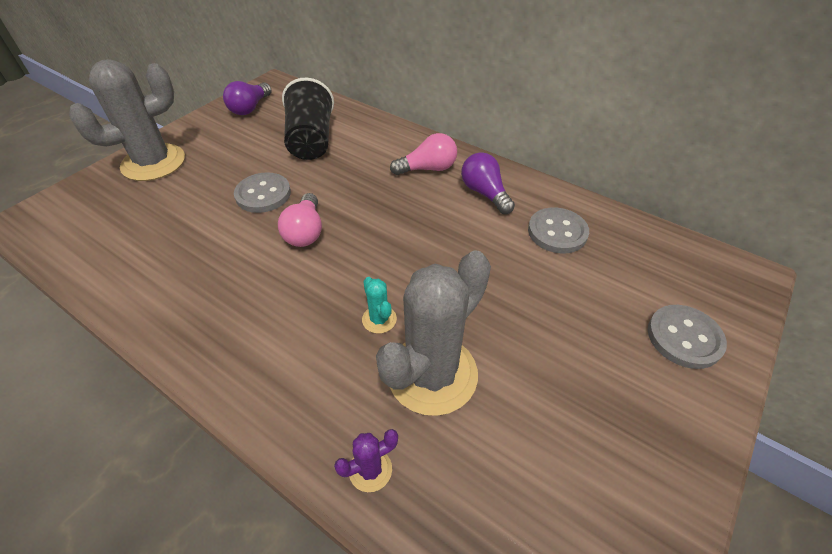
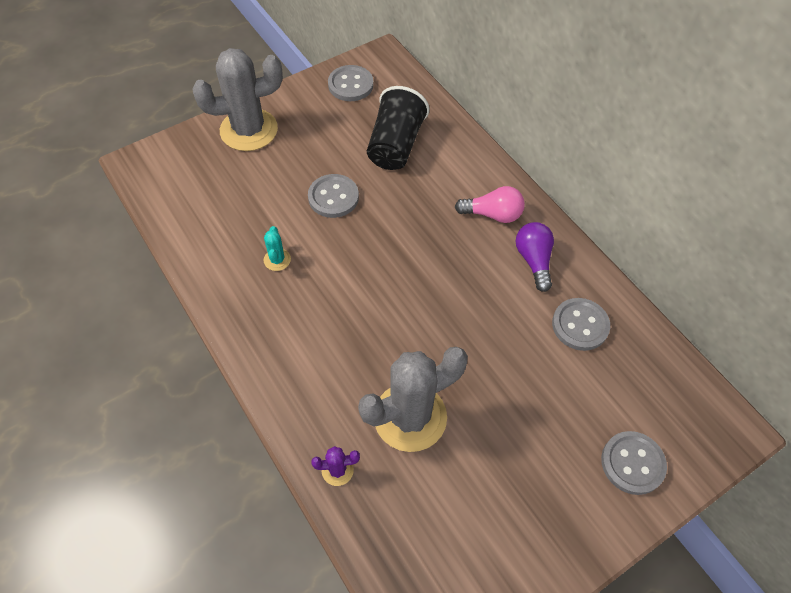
camera: 20 degrees right, 10 degrees up
purple light bulb [223,81,272,115] -> grey button [328,65,373,101]
pink light bulb [278,193,322,247] -> none
turquoise cactus [362,277,397,334] -> turquoise cactus moved to [264,226,291,271]

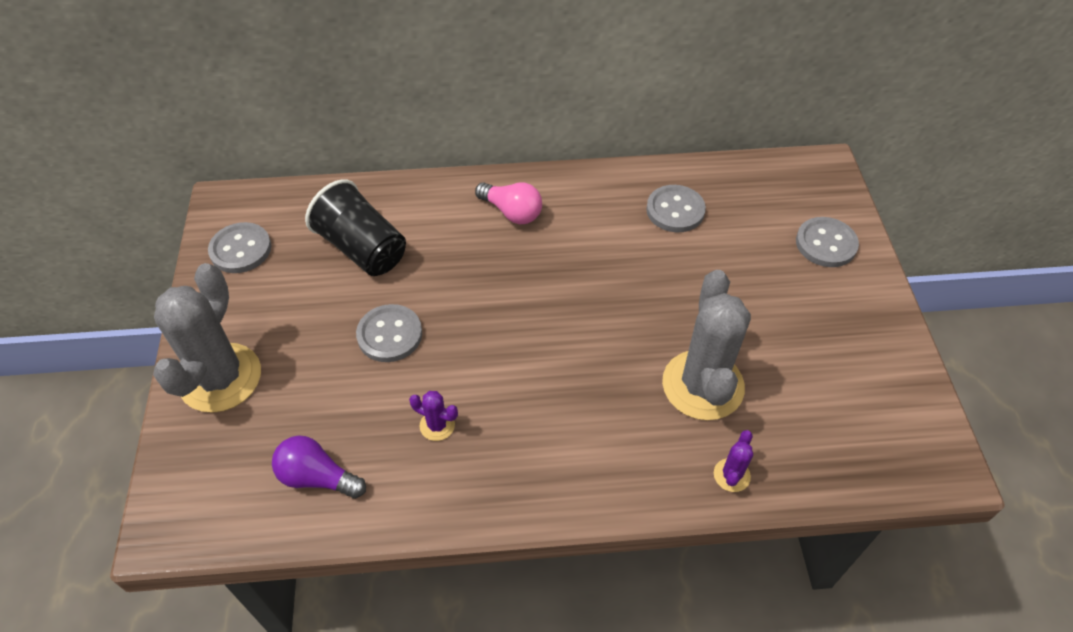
camera: 60 degrees left, 5 degrees down
turquoise cactus [264,226,291,271] -> purple cactus [409,391,458,441]
pink light bulb [455,186,525,223] -> pink light bulb turned 90 degrees clockwise [475,182,542,224]
purple light bulb [515,222,554,292] -> purple light bulb moved to [272,435,366,499]

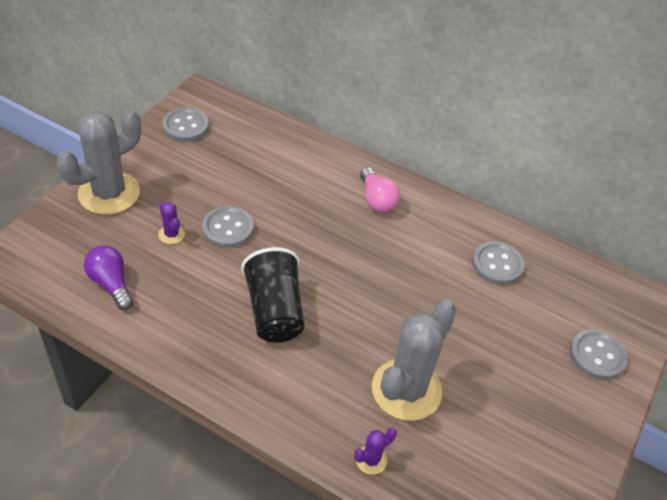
camera: 30 degrees right, 5 degrees down
black cup [305,179,406,276] -> black cup moved to [241,247,304,343]
purple cactus [409,391,458,441] -> purple cactus moved to [158,202,185,244]

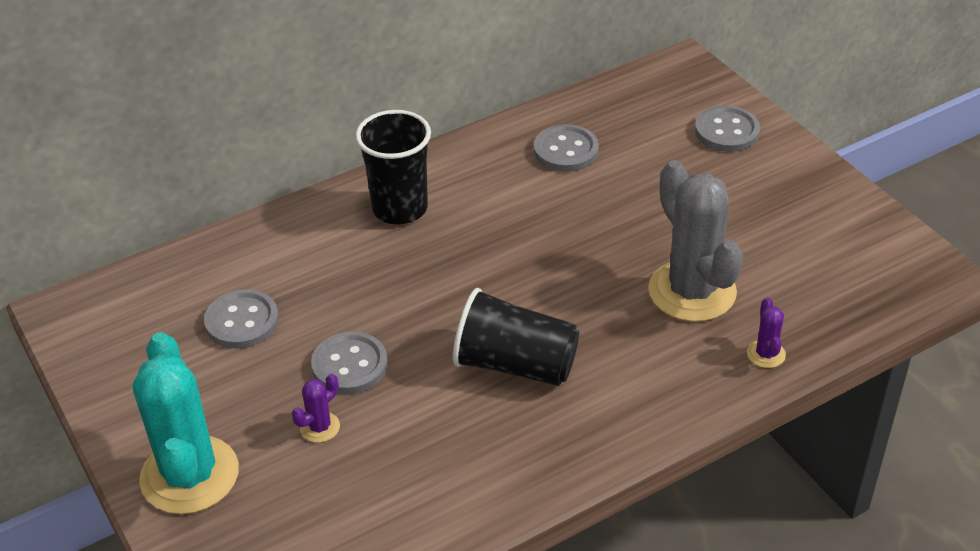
camera: 55 degrees left, 5 degrees down
grey cactus [56,109,141,215] -> turquoise cactus [133,332,239,514]
purple light bulb [84,245,134,310] -> none
purple cactus [158,202,185,244] -> purple cactus turned 45 degrees counterclockwise [292,374,340,443]
grey button [162,108,209,142] -> grey button moved to [204,289,279,349]
pink light bulb [360,167,400,212] -> black cup [355,110,431,224]

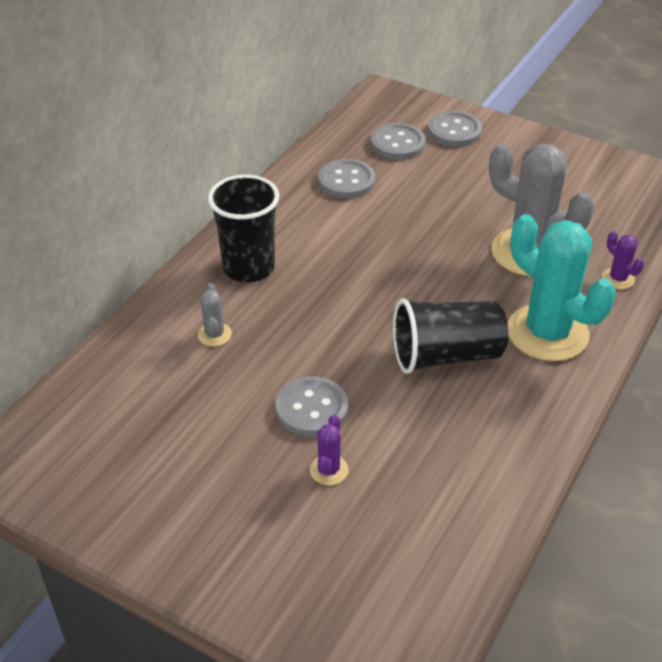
camera: 30 degrees left, 0 degrees up
turquoise cactus [133,332,239,514] -> turquoise cactus moved to [508,214,616,361]
grey button [204,289,279,349] -> grey button moved to [371,123,426,160]
none -> grey cactus [197,283,232,346]

